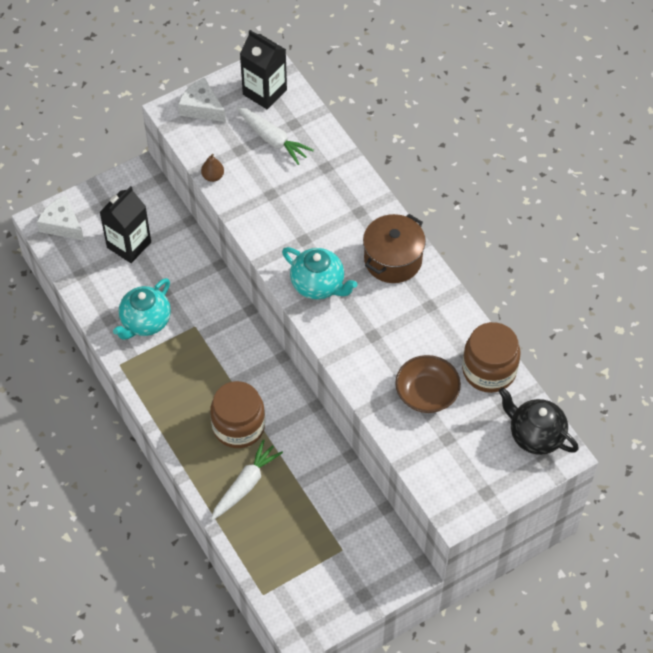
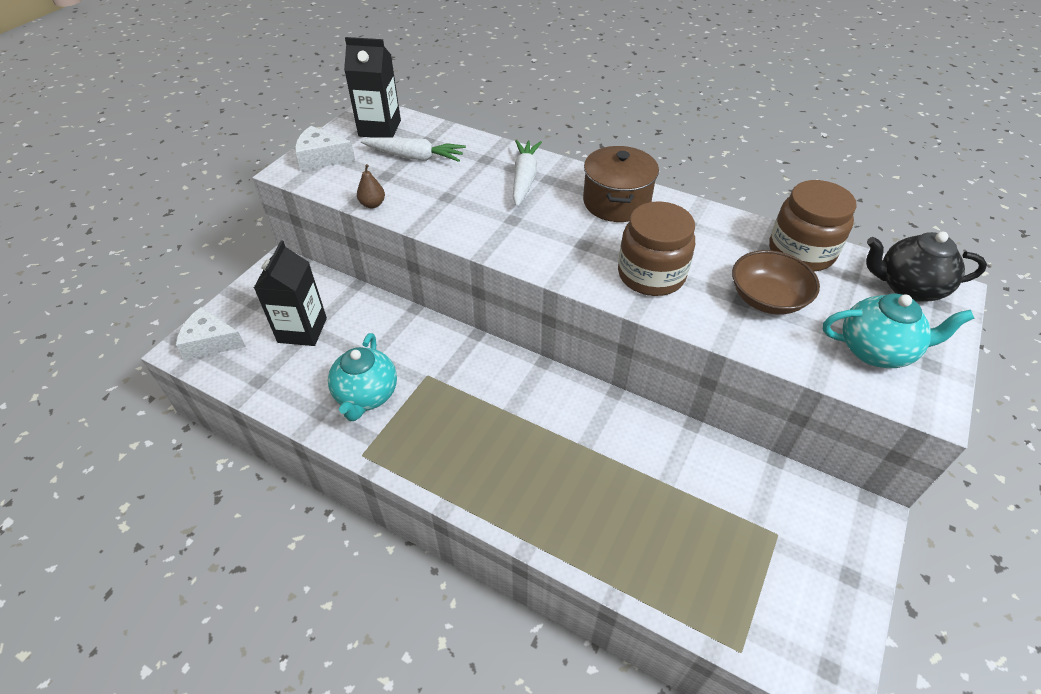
camera: 30 degrees left, 10 degrees down
brown jar [210,381,265,448] -> brown jar moved to [618,201,695,296]
white carrot [211,439,283,520] -> white carrot moved to [513,140,542,207]
turquoise teapot [282,247,357,300] -> turquoise teapot moved to [823,293,975,368]

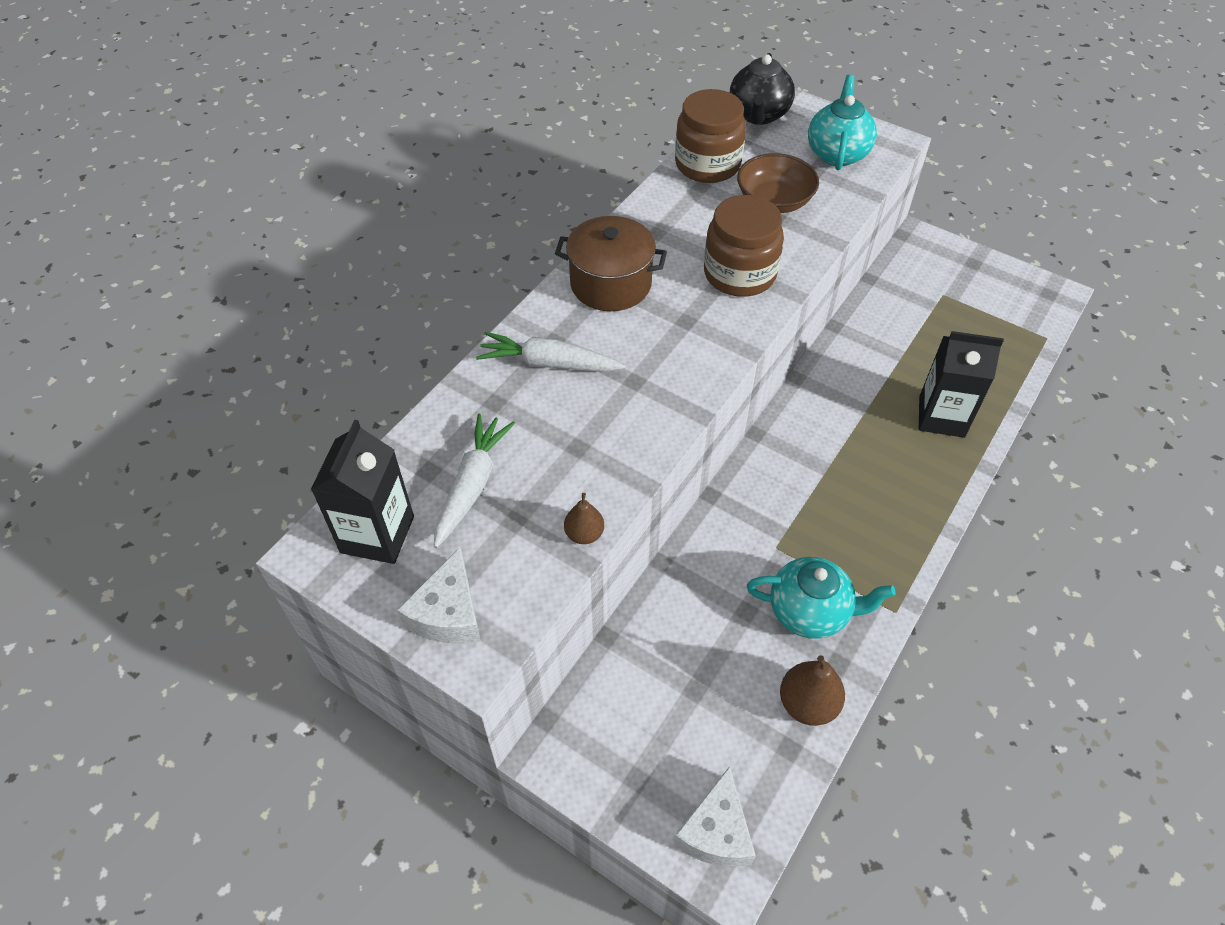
camera: 85 degrees left, 5 degrees up
black carton [254,241,327,346] -> black carton moved to [919,331,1004,438]
none -> brown pear [780,655,845,726]

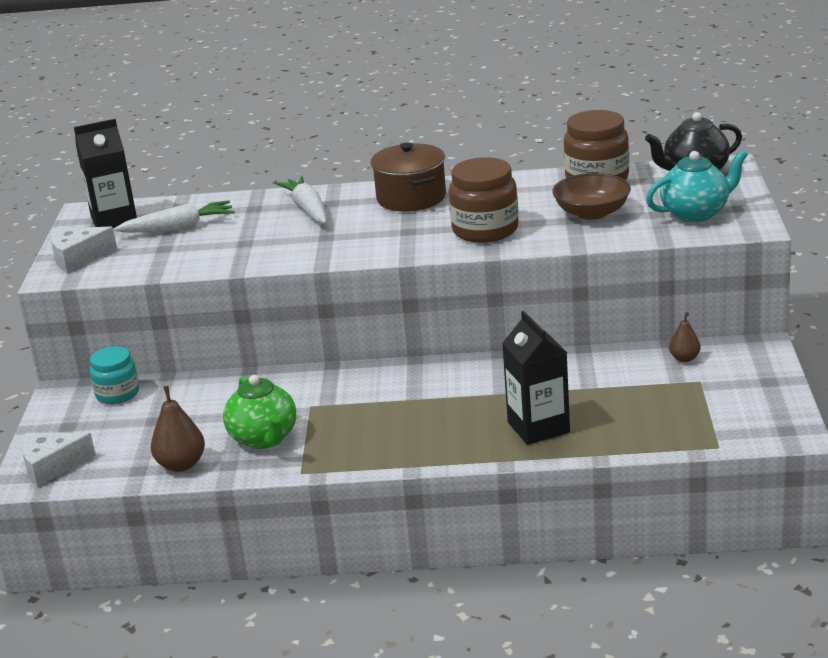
camera: 60 degrees right, 25 degrees down
brown pear [564,493,604,544] -> brown pear moved to [669,312,700,362]
turquoise teapot [747,557,896,639] -> green teapot [223,375,296,449]
none -> turquoise jar [90,346,139,404]

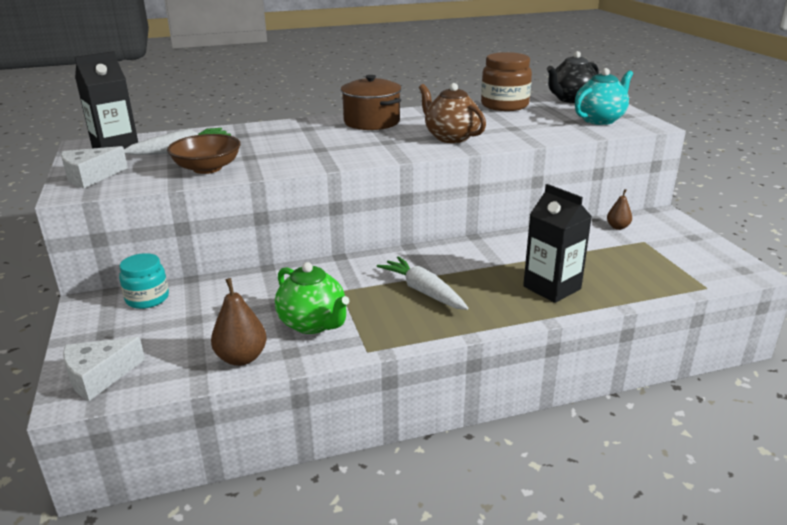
camera: 20 degrees left, 0 degrees up
white carrot [275,176,327,224] -> white carrot moved to [377,256,468,310]
brown jar [449,157,519,243] -> brown teapot [419,83,486,143]
brown bowl [552,173,631,220] -> brown bowl moved to [167,134,241,174]

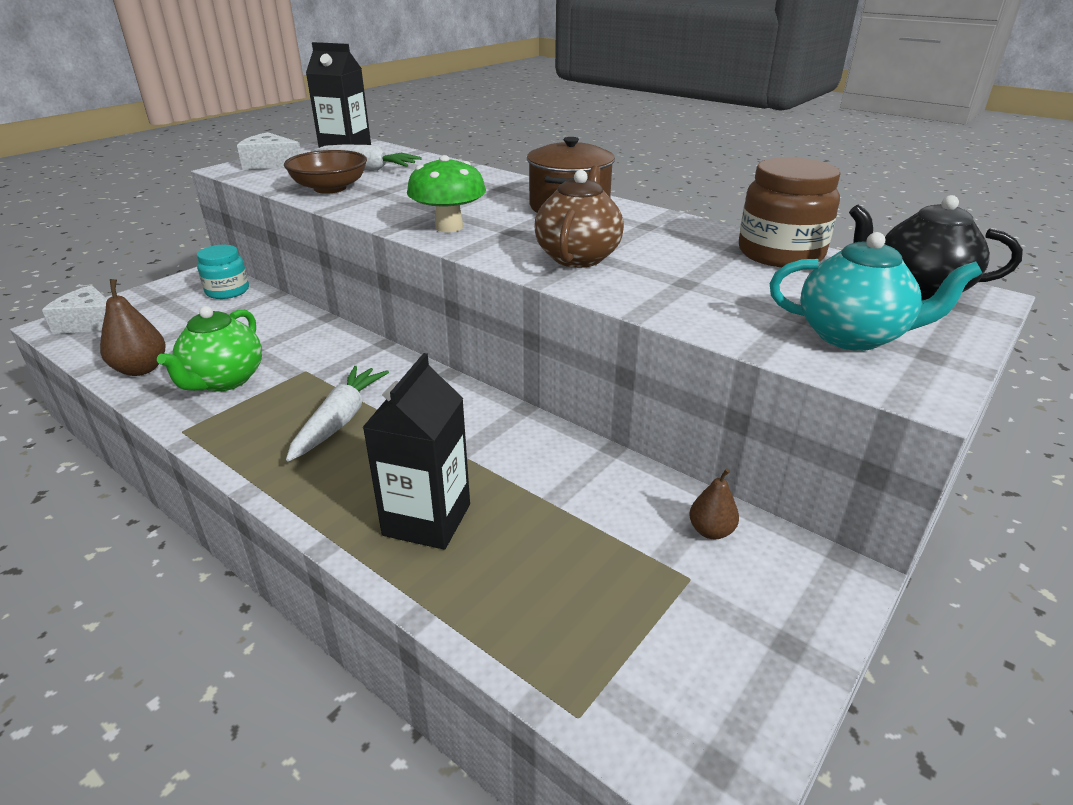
camera: 55 degrees right, 5 degrees up
none -> green mushroom [407,155,486,232]

